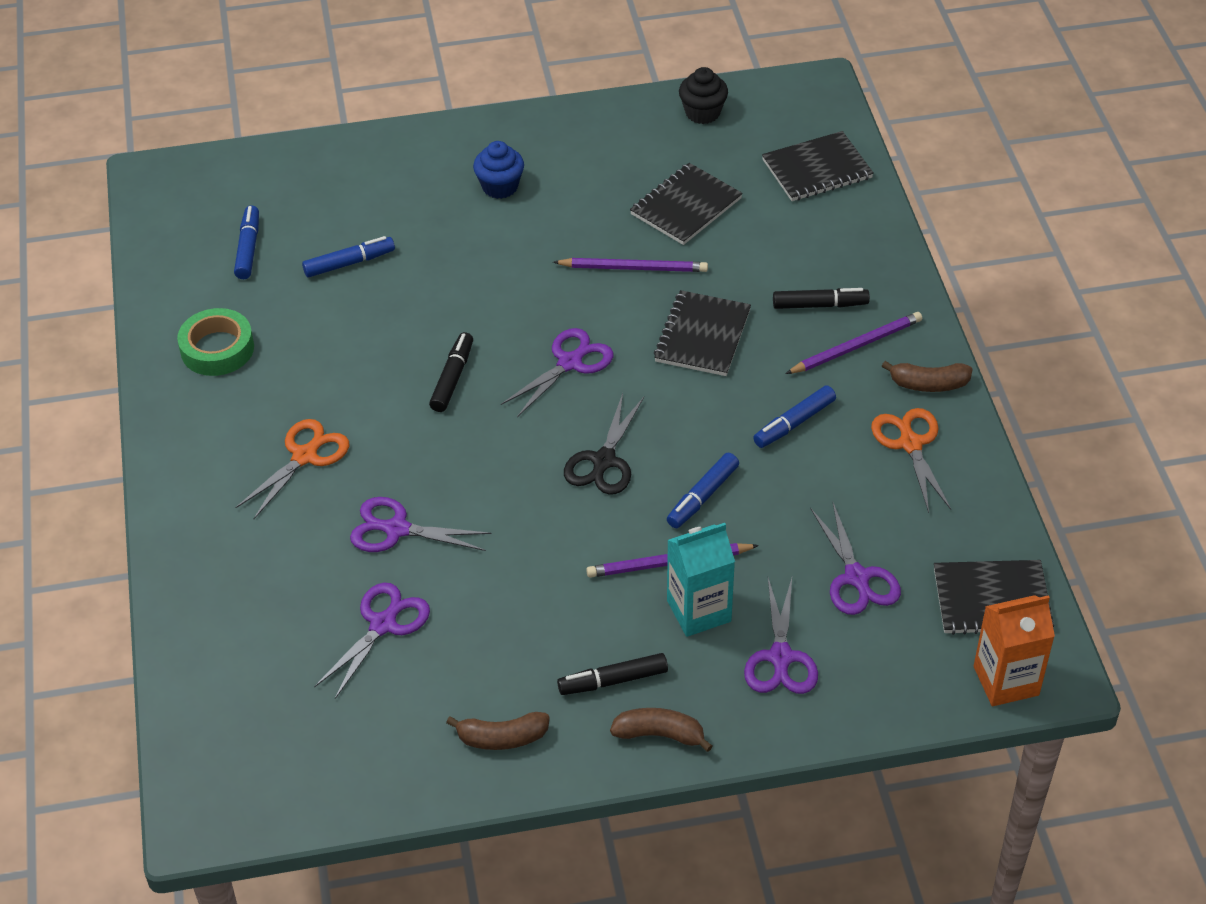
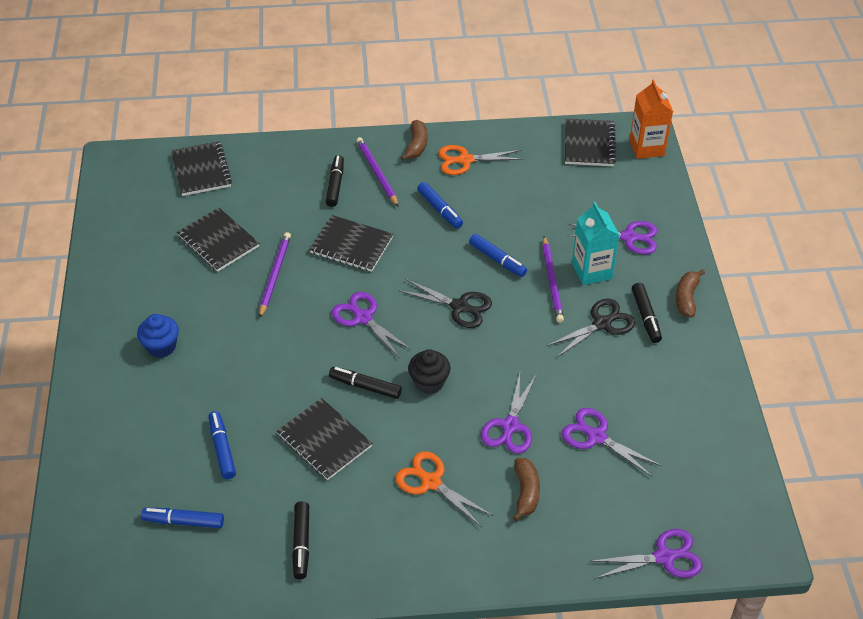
camera: 85 degrees left, 0 degrees up
green tape [177,308,254,376] -> black marker [292,501,309,579]
brown banana [446,712,550,750] -> brown banana moved to [513,458,540,521]
black cupcake [679,67,728,124] -> black cupcake moved to [408,349,451,394]
purple scissors [810,503,901,615] -> purple scissors moved to [590,529,703,579]
none -> black notebook [277,398,373,480]
none -> black scissors [546,299,635,357]

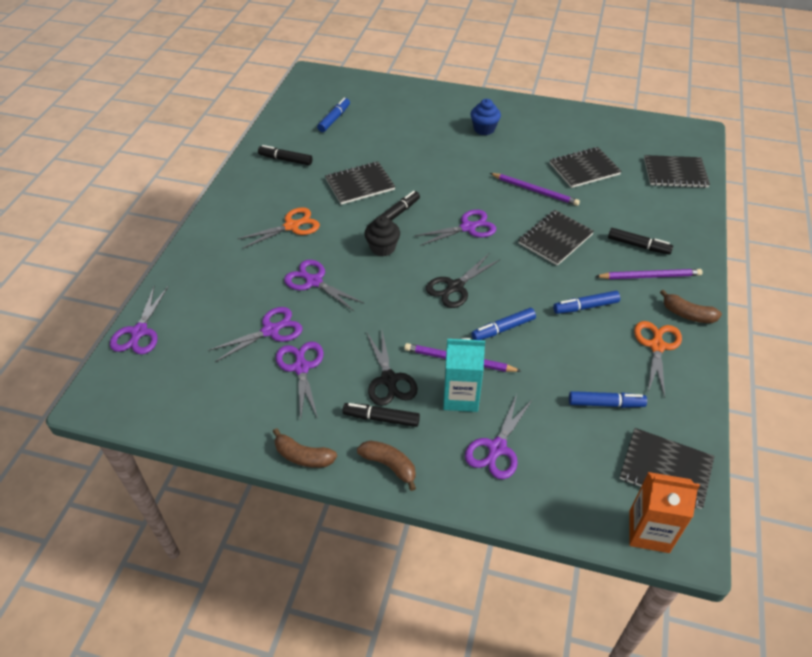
camera: 110 degrees right, 0 degrees up
blue marker [208,411,236,479] -> blue marker moved to [569,391,647,408]
brown banana [513,458,540,521] -> brown banana moved to [273,428,337,468]
none -> purple scissors [276,342,324,422]

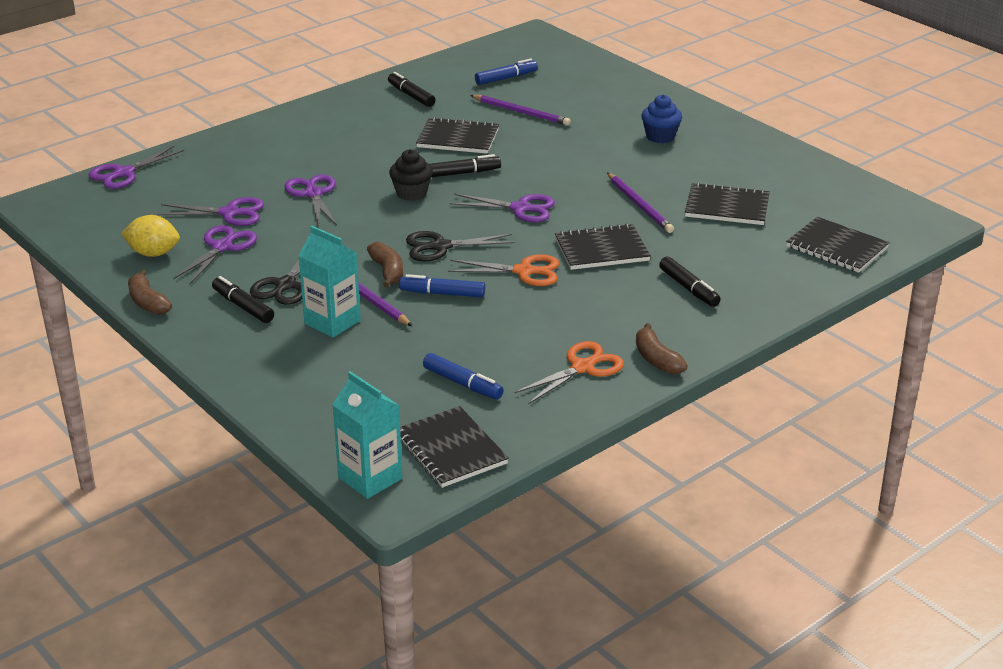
camera: 35 degrees right, 15 degrees down
orange scissors [238,207,320,249] -> orange scissors moved to [448,254,559,286]
brown banana [357,441,416,491] -> brown banana moved to [367,242,403,288]
purple scissors [465,394,533,479] -> none
blue marker [553,291,620,314] -> none
purple pencil [595,269,702,279] -> purple pencil moved to [470,95,571,126]
orange carton [629,472,700,553] -> turquoise carton [332,371,403,499]
none -> yellow lemon [121,215,180,257]

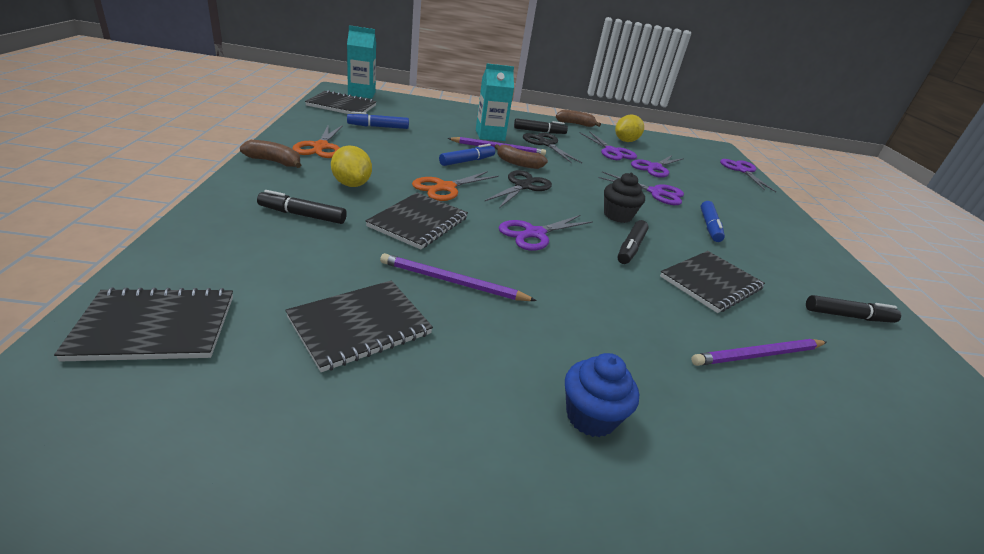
camera: 125 degrees right, 0 degrees up
blue marker [475,59,538,85] -> blue marker moved to [701,201,725,242]
none -> yellow lemon [331,145,372,187]

